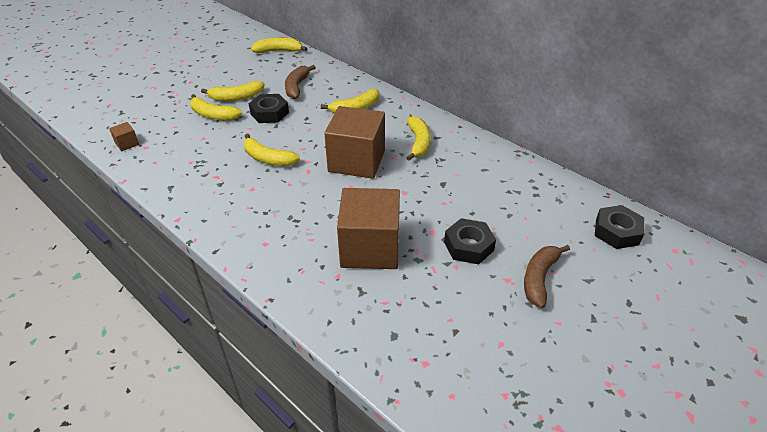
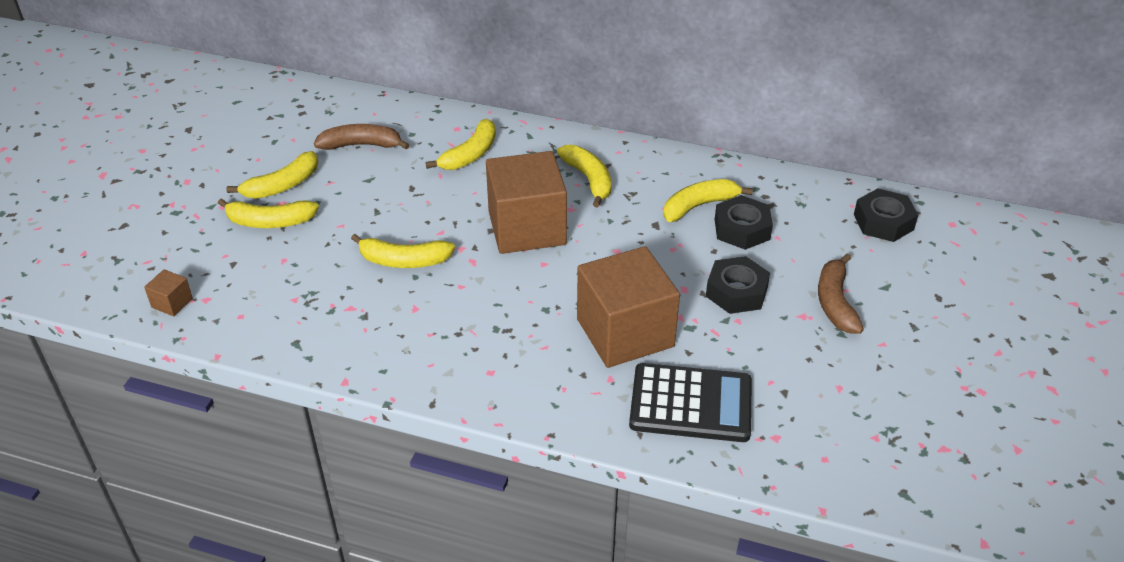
camera: 25 degrees left, 0 degrees up
black nut [249,94,289,123] -> black nut moved to [715,195,773,250]
yellow banana [251,38,307,53] -> yellow banana moved to [663,179,753,222]
brown banana [285,65,316,99] -> brown banana turned 105 degrees clockwise [314,124,409,150]
none -> black calculator [629,363,752,442]

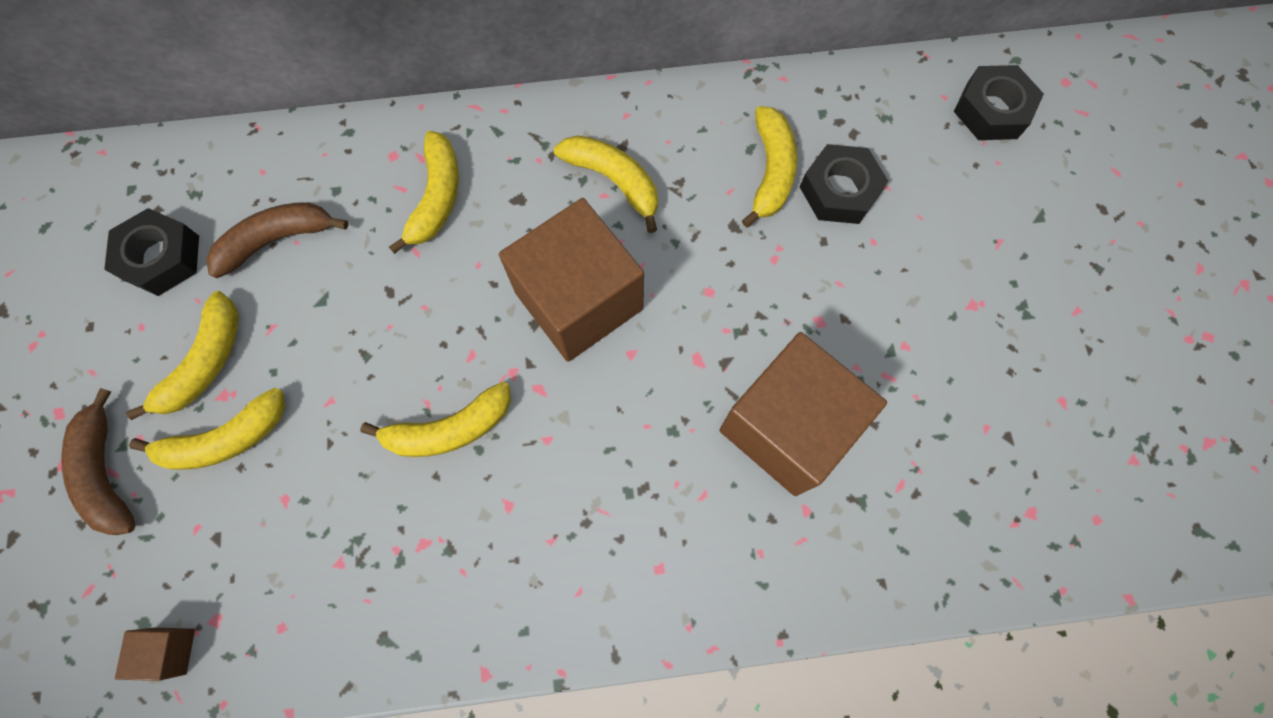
camera: 25 degrees left, 30 degrees up
black calculator [629,363,752,442] -> none
yellow banana [663,179,753,222] -> yellow banana turned 150 degrees clockwise [742,106,797,228]
black nut [706,256,770,314] -> black nut moved to [104,208,199,296]
brown banana [818,254,864,334] -> brown banana moved to [61,388,136,535]

